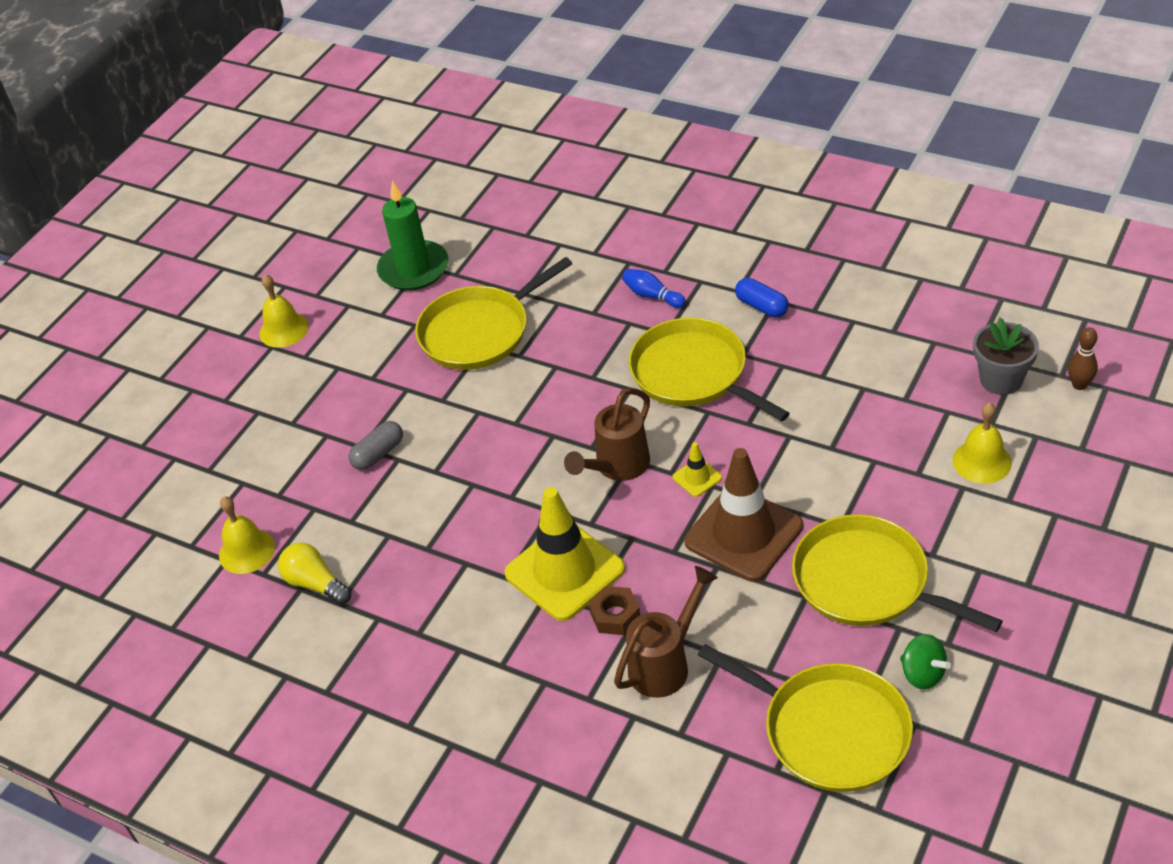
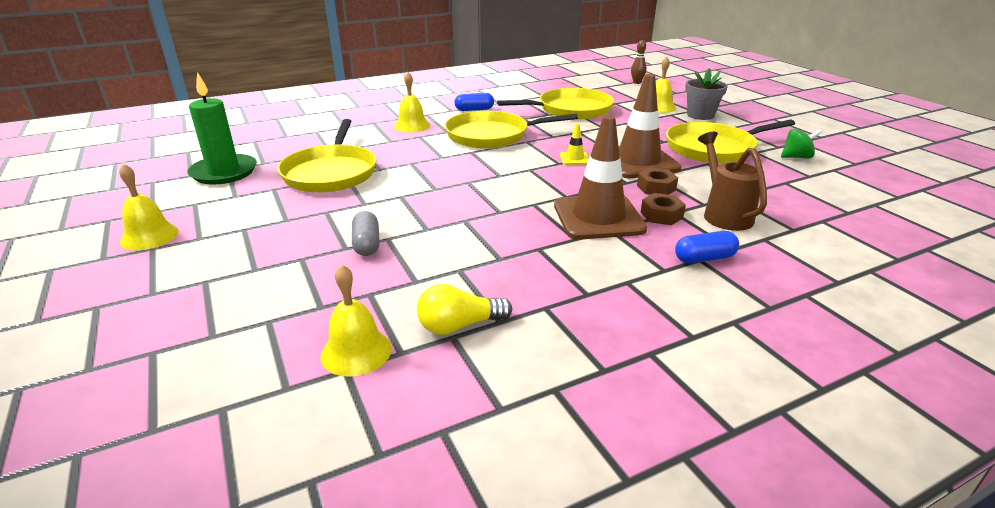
camera: 60 degrees left, 15 degrees down
yellow traffic cone [504,487,625,621] -> brown traffic cone [554,115,647,239]
brown watering can [564,388,650,481] -> none
blue bowling pin [622,269,686,308] -> yellow bell [394,72,430,132]
yellow pan [698,644,913,792] -> yellow pan moved to [497,88,614,119]
grey flower pot [973,318,1039,395] -> grey flower pot moved to [685,68,728,120]
none -> brown nut [637,168,678,195]
none -> blue capsule [675,231,739,263]

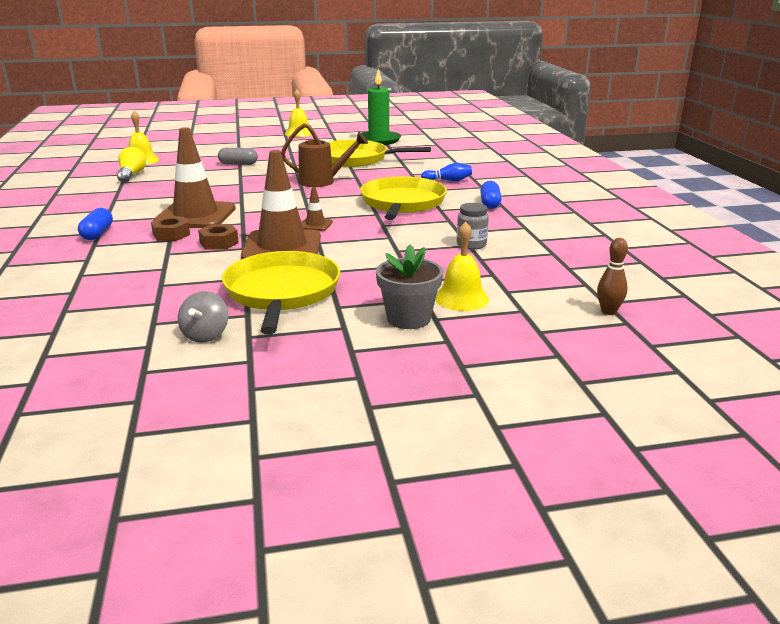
camera: 105 degrees right, 5 degrees down
yellow bell [394,72,430,132] -> blue bowling pin [421,163,472,181]
yellow pan [497,88,614,119] -> grey jar [457,203,489,250]
yellow traffic cone [560,123,589,165] -> brown traffic cone [302,187,333,231]
brown watering can [698,132,767,231] -> brown watering can moved to [281,123,368,187]
green spinning top [781,129,822,159] -> grey spinning top [178,291,228,343]

